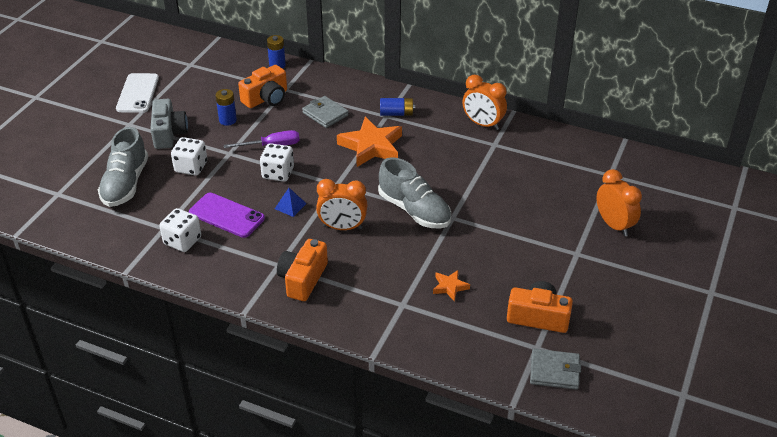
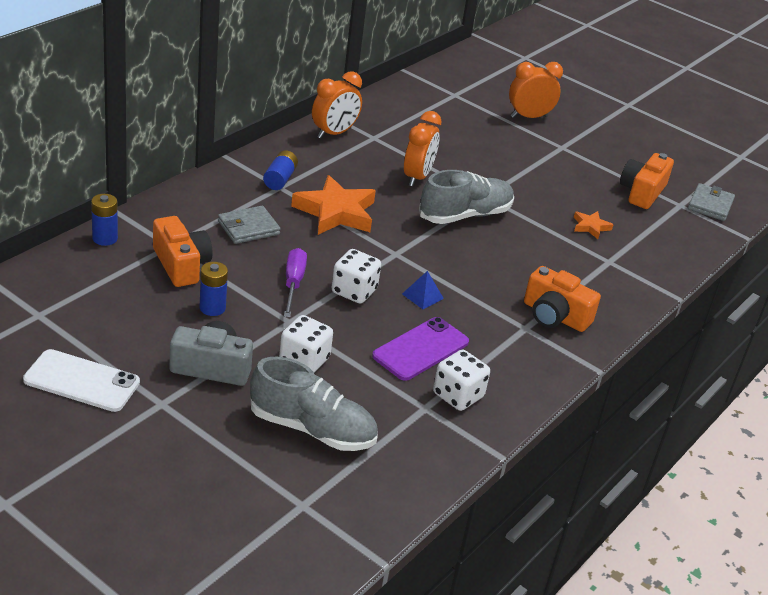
camera: 80 degrees left, 5 degrees down
orange clock [316,179,367,230] -> orange clock moved to [404,111,441,187]

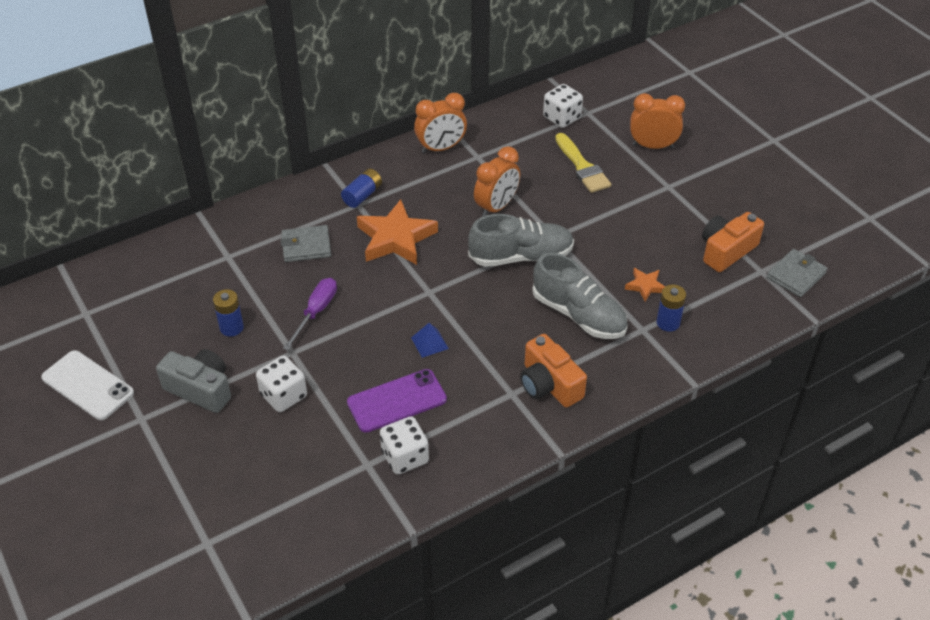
camera: 25 degrees right, 10 degrees up
blue battery [91,194,118,246] -> blue battery moved to [656,285,686,332]
orange camera [153,216,213,287] -> none
grey shoe [250,357,378,451] -> grey shoe moved to [532,253,628,339]
white dice [331,249,381,304] -> white dice moved to [543,84,583,128]
none -> yellow brush [555,133,611,193]

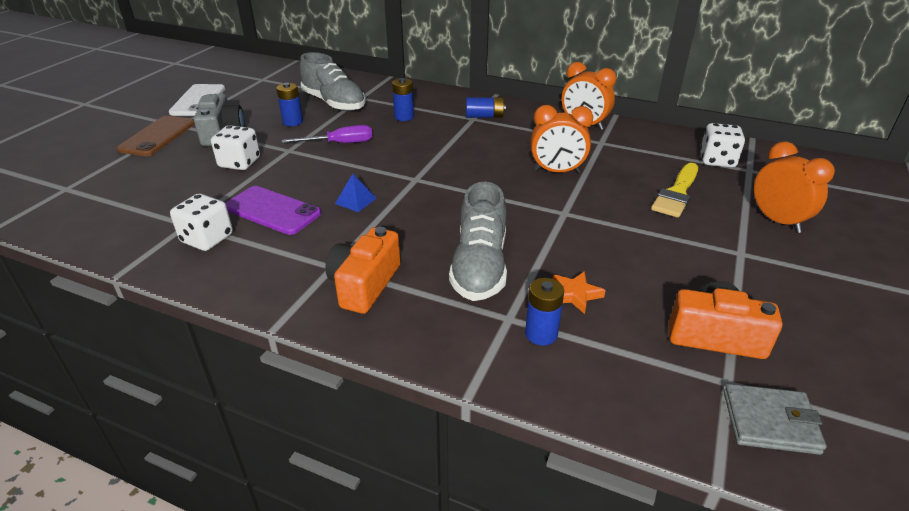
camera: 55 degrees right, 10 degrees down
grey wallet [281,225,331,262] -> blue battery [392,78,414,121]
orange star [357,199,438,265] -> none
grey shoe [468,214,574,267] -> grey shoe moved to [300,52,366,111]
none -> brown phone [117,116,195,156]

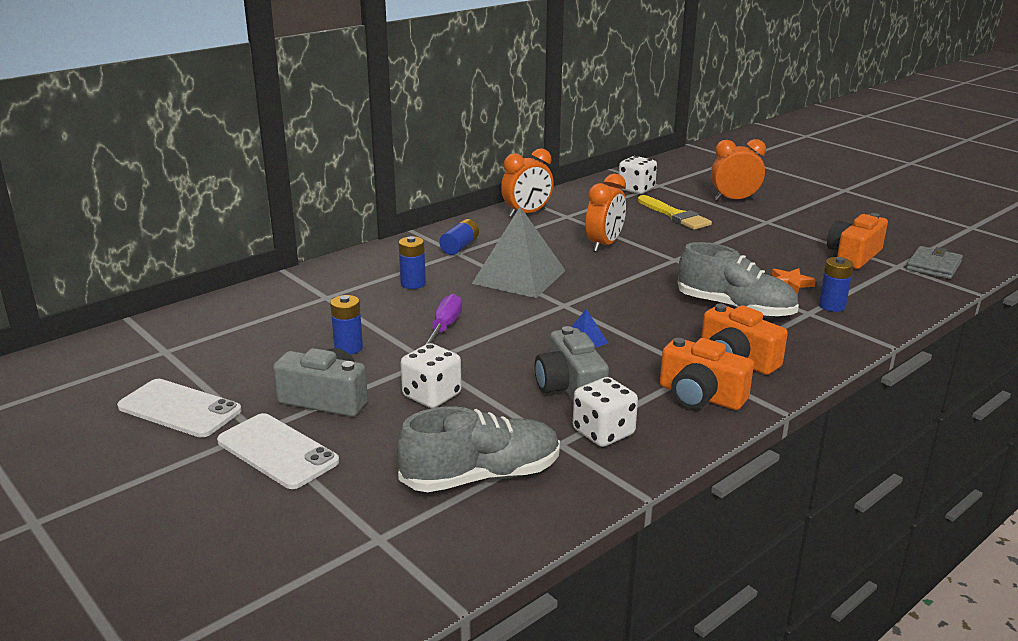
camera: 65 degrees left, 10 degrees down
brown phone [117,116,195,156] -> white phone [217,413,339,489]
purple phone [225,186,321,235] -> grey camera [535,326,609,401]
grey shoe [300,52,366,111] -> grey shoe moved to [397,406,560,492]
none -> grey pyramid [472,207,566,298]
none -> orange camera [660,338,754,410]

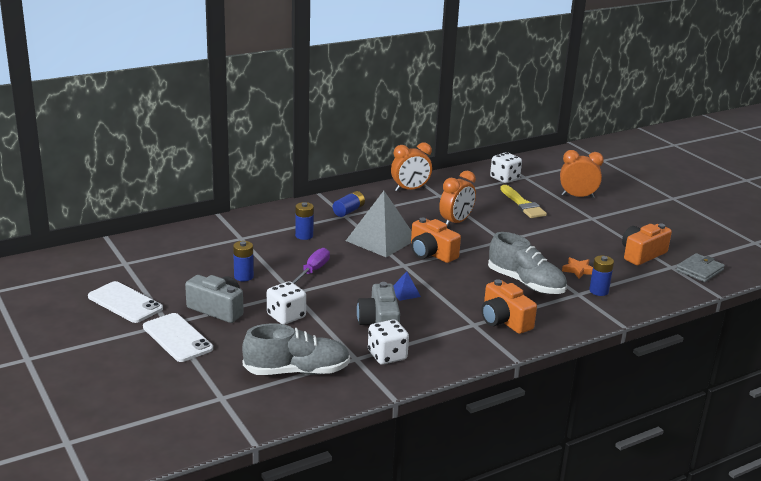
camera: 10 degrees right, 0 degrees up
orange camera [660,338,754,410] -> orange camera moved to [411,218,461,263]

